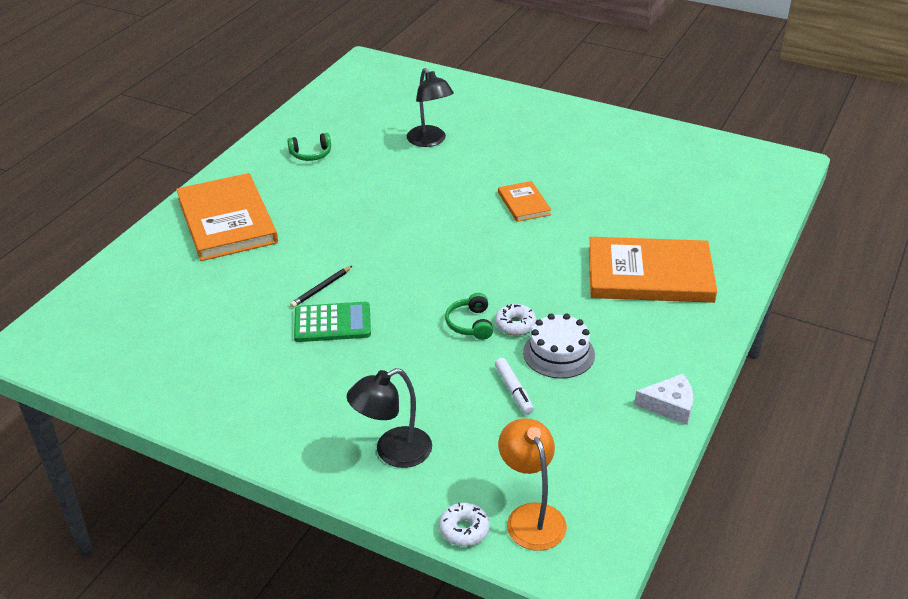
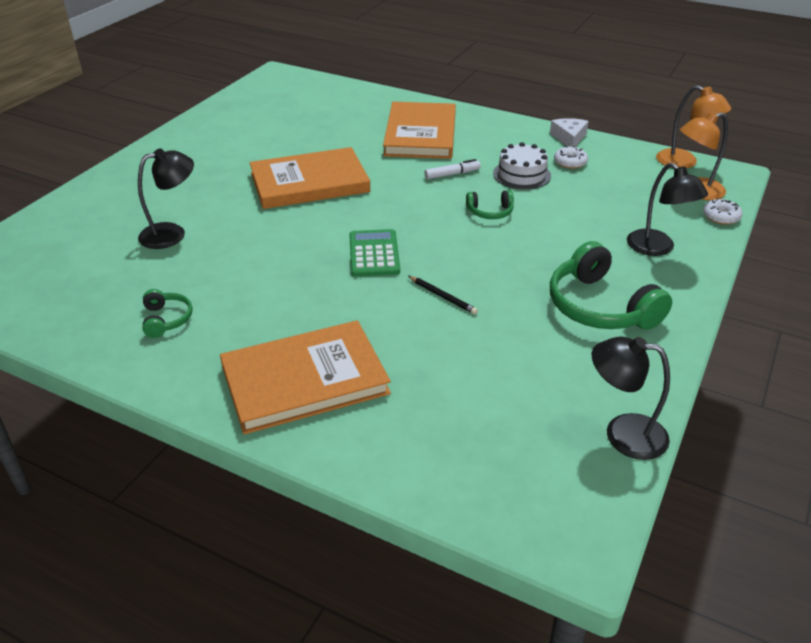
camera: 90 degrees left, 0 degrees up
green calculator [294,302,371,342] -> green calculator moved to [349,229,400,277]
white donut [495,304,536,335] -> white donut moved to [554,146,588,169]
white marker [495,358,534,414] -> white marker moved to [425,159,481,179]
orange book [498,181,551,222] -> orange book [250,147,370,209], size x2.05
none -> green headphones [550,241,672,330]
none -> black lamp [592,337,670,460]
none -> orange lamp [656,85,731,168]

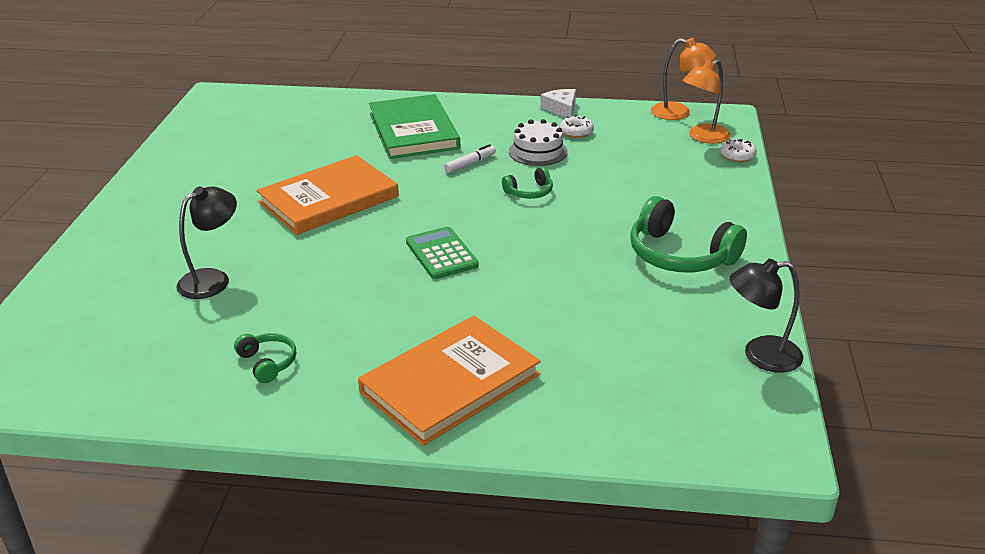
camera: 20 degrees left, 5 degrees down
orange book [383,102,456,159] -> green book [369,94,460,159]
black pencil [408,276,478,315] -> none
black lamp [627,163,708,256] -> none

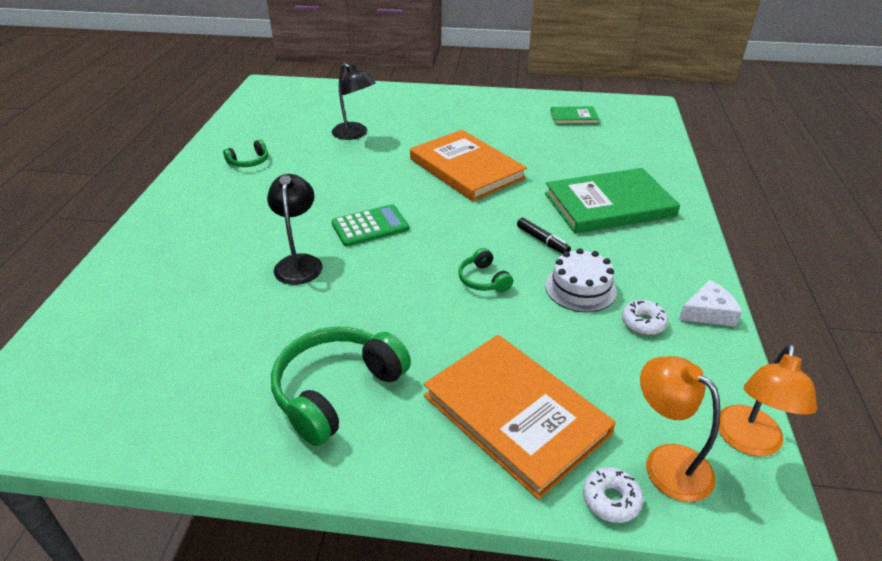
camera: 90 degrees right, 5 degrees up
orange book [358,316,541,446] -> orange book moved to [424,335,616,499]
white marker [444,144,496,173] -> black marker [517,217,571,254]
black lamp [729,259,803,373] -> black lamp moved to [267,174,323,285]
none -> green book [550,106,599,125]

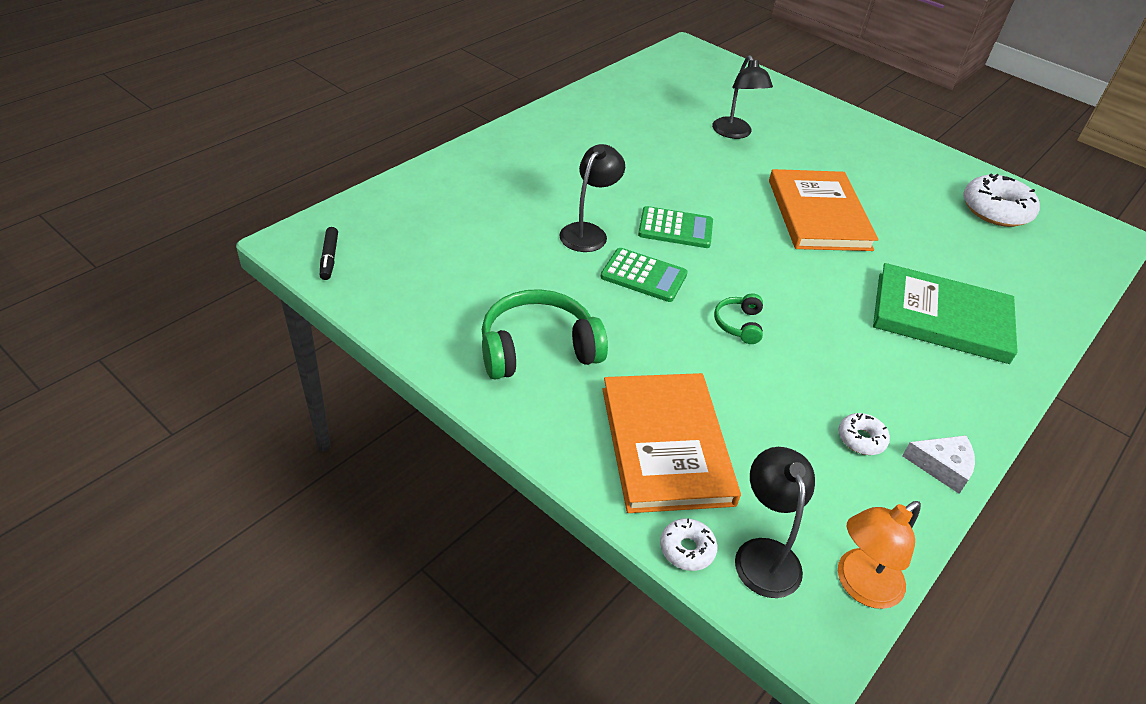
camera: 30 degrees right, 5 degrees up
green headphones [223,139,268,167] -> none
black marker [517,217,571,254] -> black marker moved to [320,227,338,280]
white cake [545,248,617,312] -> none
green book [550,106,599,125] -> white donut [963,173,1040,227]
orange lamp [640,356,721,502] -> black lamp [735,447,815,598]
none -> green calculator [600,248,688,302]

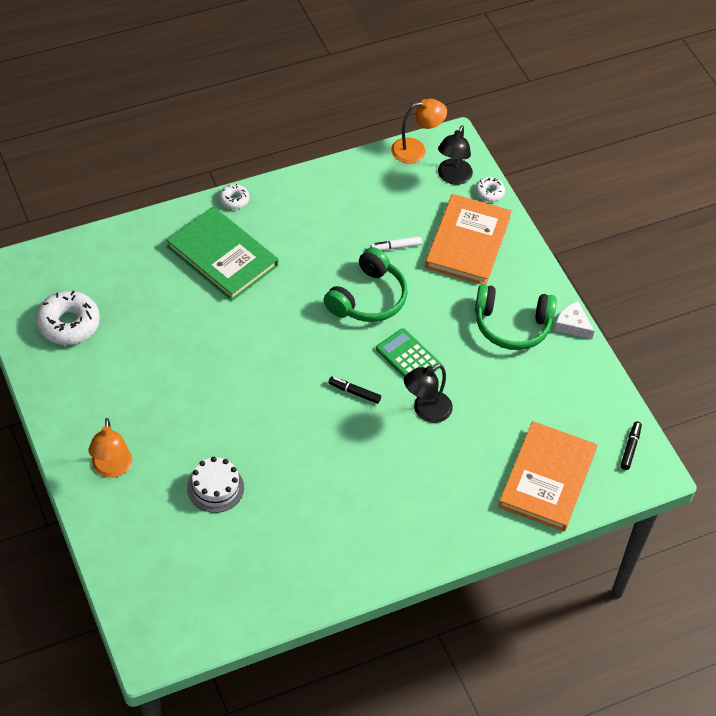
camera: 155 degrees left, 10 degrees up
green calculator [638,206,713,248] -> black marker [328,376,381,404]
black lamp [712,55,773,139] -> white cake [187,457,244,513]
green headphones [714,293,763,344] -> green headphones [323,247,408,322], size x2.00
orange book [769,169,879,251] -> orange book moved to [498,421,597,531]
white donut [838,413,890,455] -> white donut moved to [219,184,250,209]
white cheese [902,435,975,494] -> white cheese moved to [554,301,595,339]
none -> orange lamp [88,418,132,478]
none -> white marker [370,236,422,251]

